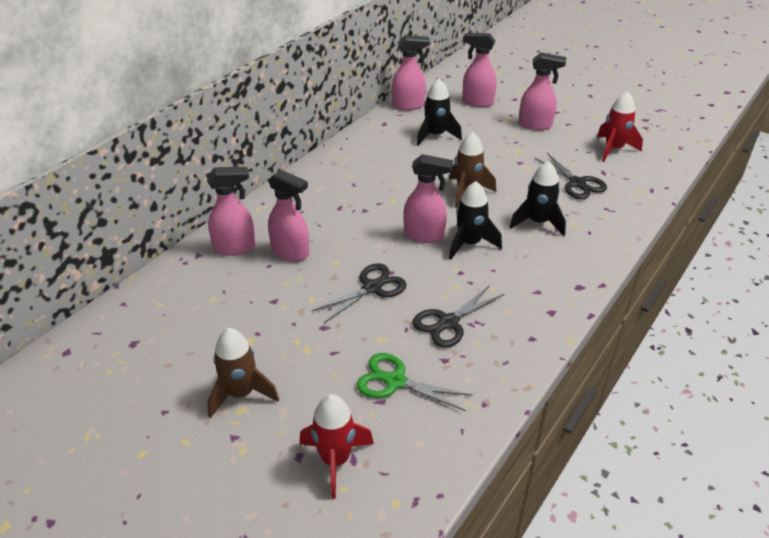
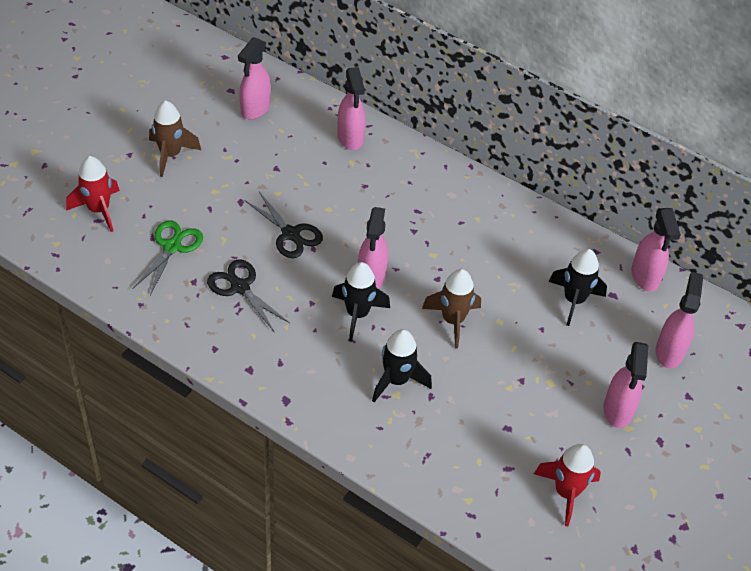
camera: 85 degrees right, 10 degrees up
pink spray bottle [268,169,309,261] -> pink spray bottle moved to [238,37,271,120]
black scissors [535,153,607,199] -> none

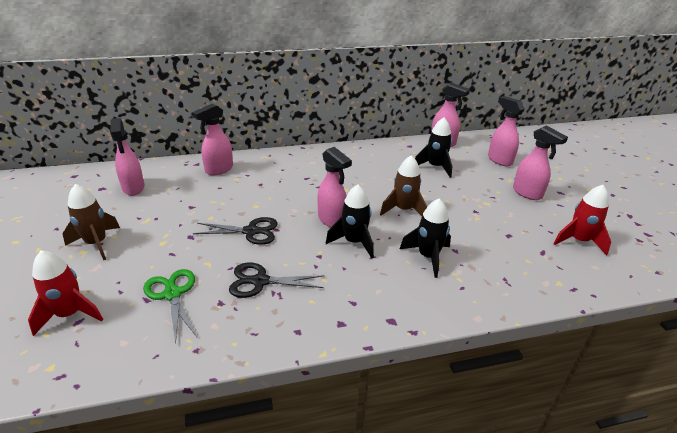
camera: 45 degrees left, 15 degrees down
pink spray bottle [337,67,365,150] -> pink spray bottle turned 105 degrees clockwise [192,103,233,175]

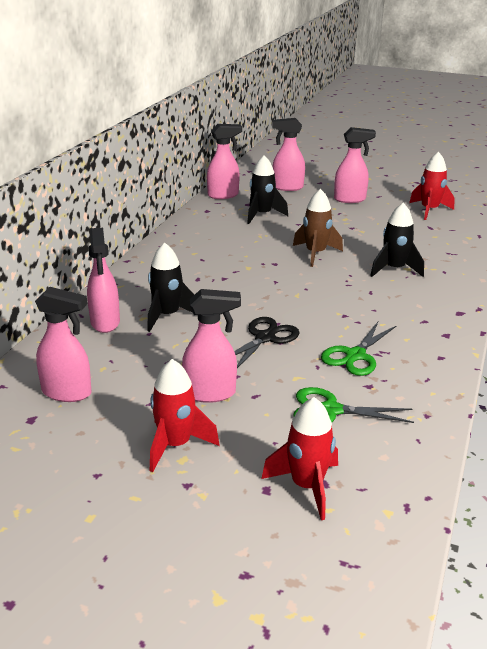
camera: 55 degrees left, 5 degrees down
brown rocket [62,184,120,260] -> red rocket [150,359,219,472]
black scissors [229,263,324,298] -> green scissors [321,322,397,376]
pink spray bottle [317,147,352,227] -> pink spray bottle moved to [182,289,241,403]
black rocket [326,184,374,258] -> black rocket moved to [147,242,194,332]

